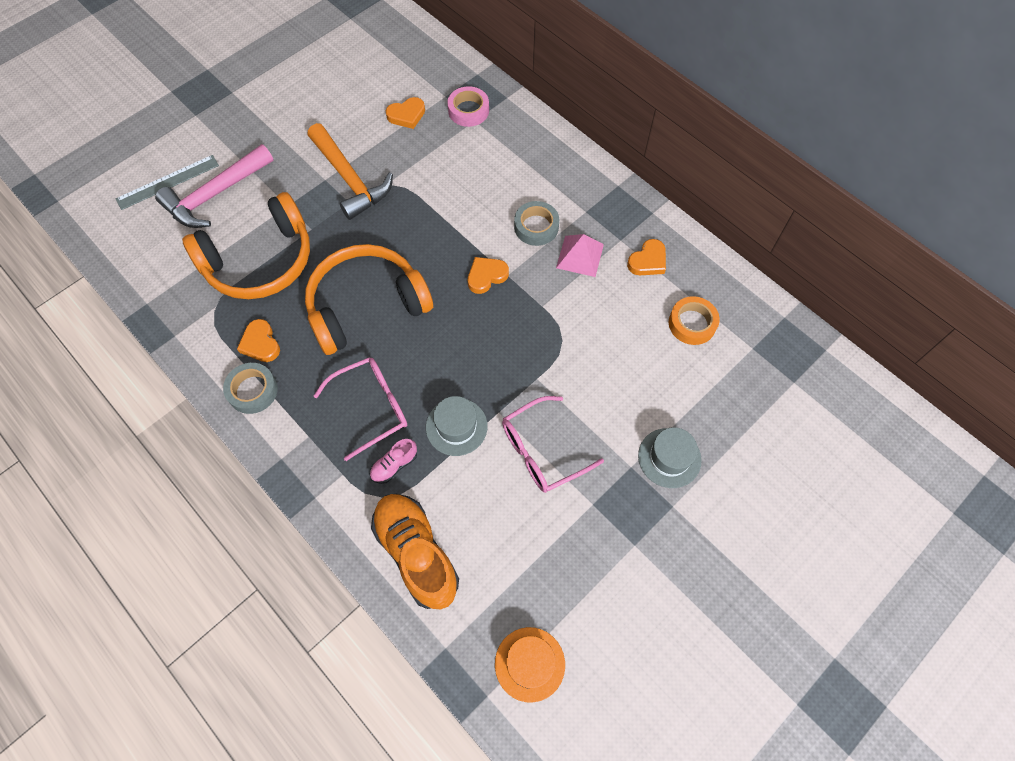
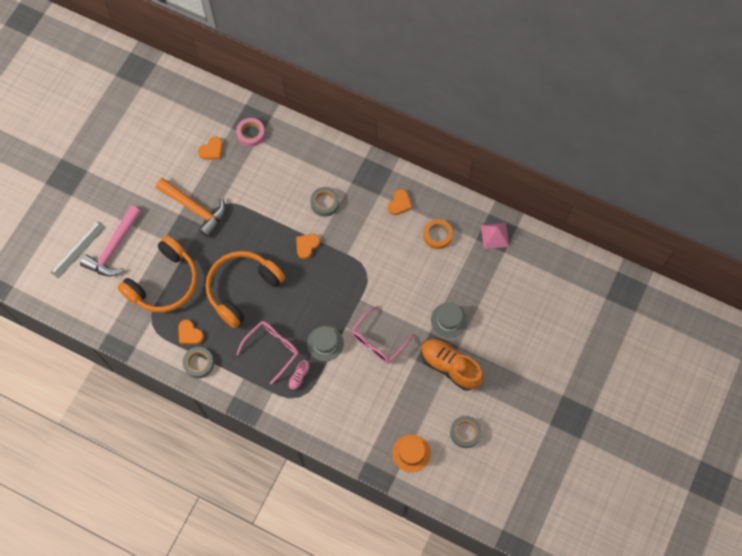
camera: 20 degrees left, 5 degrees up
orange shoe [371,494,459,610] -> orange shoe moved to [421,338,484,391]
pink pyramid [556,234,604,277] -> pink pyramid moved to [481,223,509,249]
none -> grey tape [450,416,482,448]

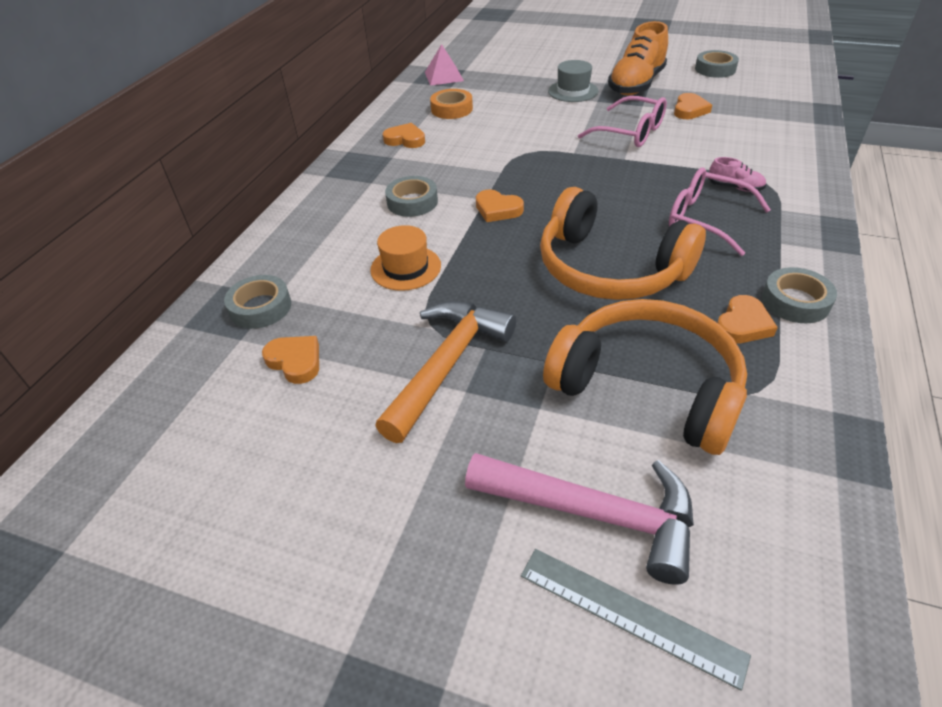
camera: 95 degrees left, 25 degrees down
pink tape [236,118,265,147] -> grey tape [224,275,291,329]
grey hat [307,326,344,361] -> none
orange hat [393,435,431,473] -> orange hat moved to [370,225,441,291]
none -> orange heart [674,93,712,119]

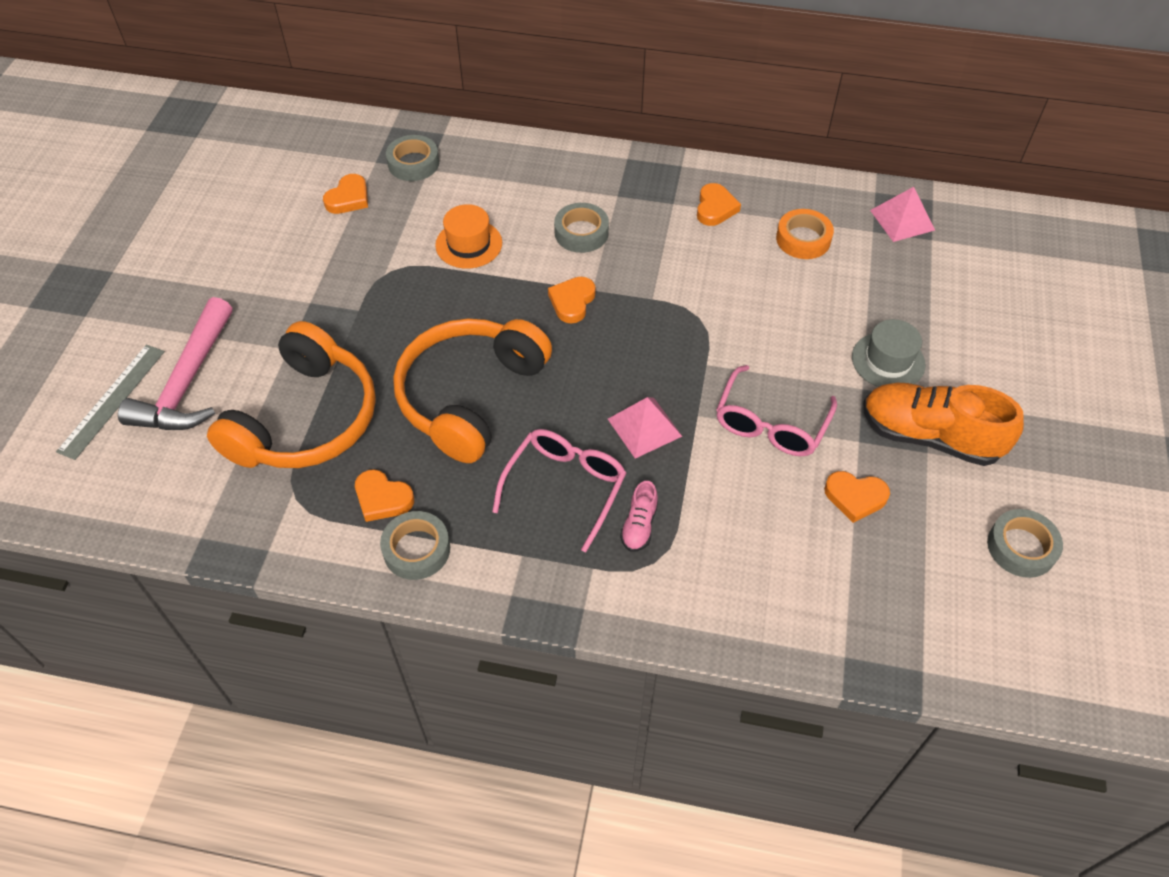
camera: 80 degrees right, 10 degrees up
orange hammer [375,301,516,443] -> none
none -> pink pyramid [608,397,683,458]

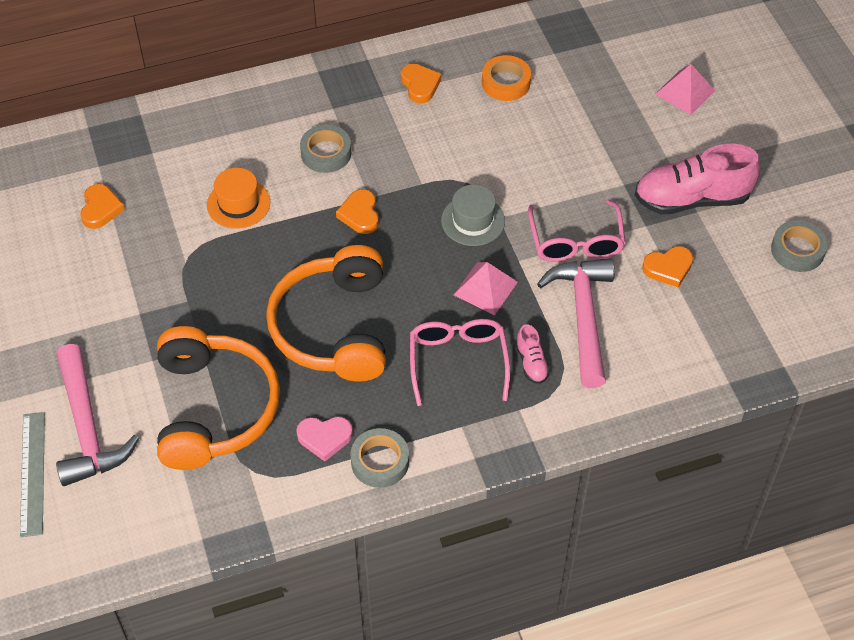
camera: 30 degrees left, 0 degrees up
orange heart [355,469,414,522] -> pink heart [296,416,353,461]
grey tape [386,135,439,181] -> none
grey hat [852,319,925,387] -> grey hat moved to [441,184,505,246]
orange shoe [863,383,1024,466] -> pink shoe [635,144,760,215]
pink pyramid [870,187,935,242] -> pink pyramid moved to [655,64,715,115]
none -> pink hammer [537,258,614,388]

